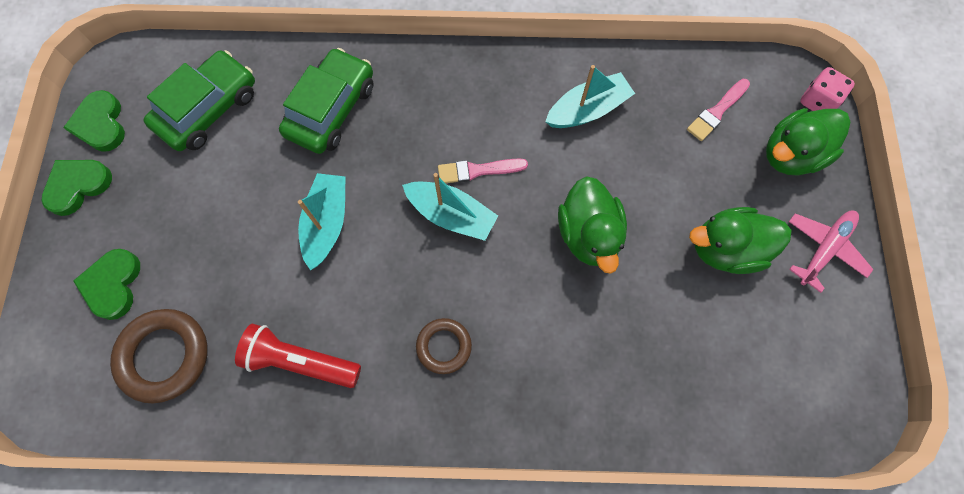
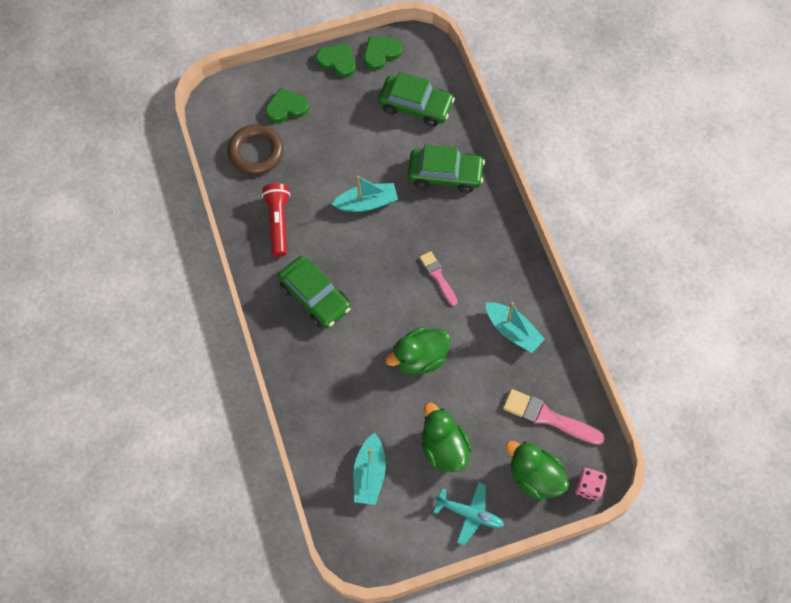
camera: 70 degrees right, 5 degrees down
turquoise boat [402,173,498,241] -> turquoise boat moved to [353,433,386,505]
brown ring [416,318,472,374] -> green car [278,256,351,328]
pink brush [687,79,750,141] -> pink brush [503,389,605,445], size x1.57
pink plane [789,211,874,293] -> turquoise plane [434,482,504,545]

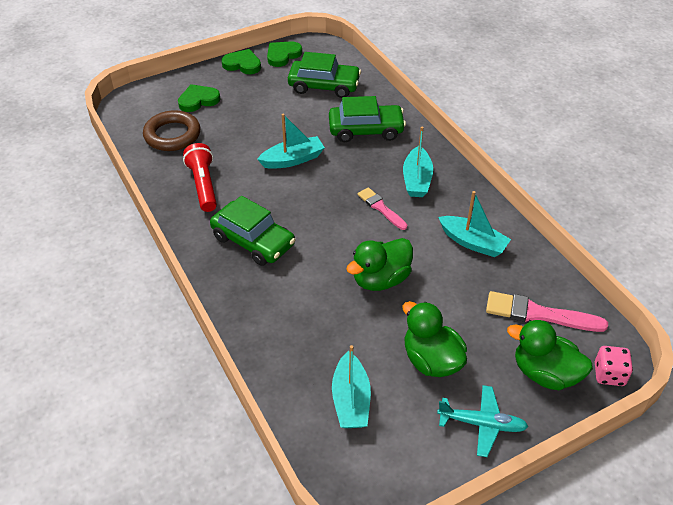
camera: 10 degrees left, 20 degrees down
none -> turquoise boat [403,127,433,197]

